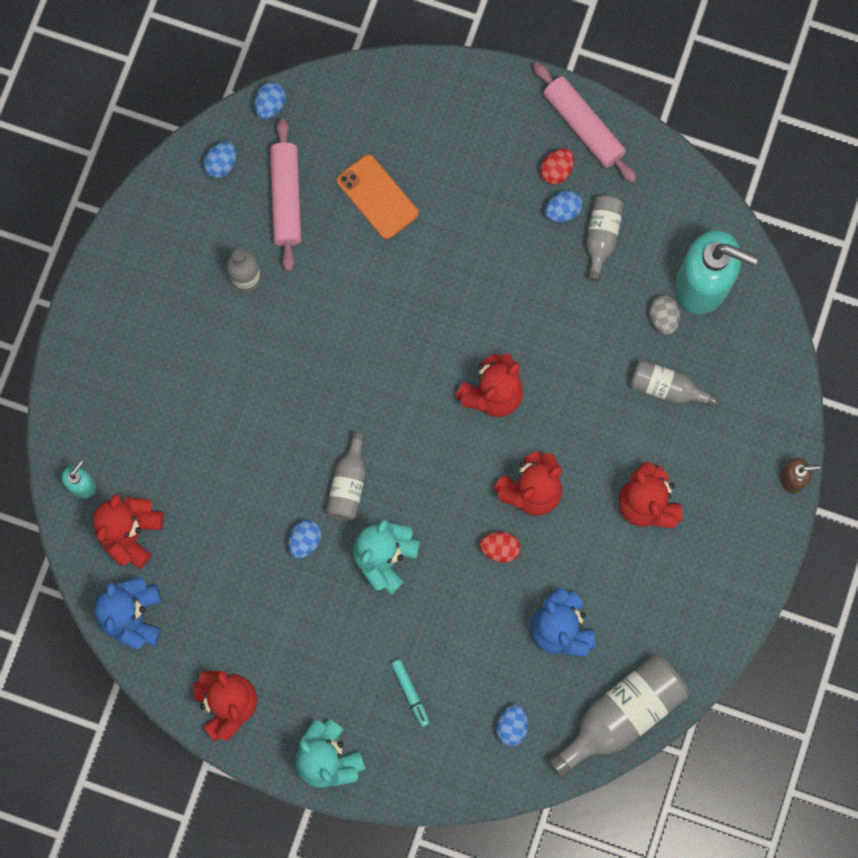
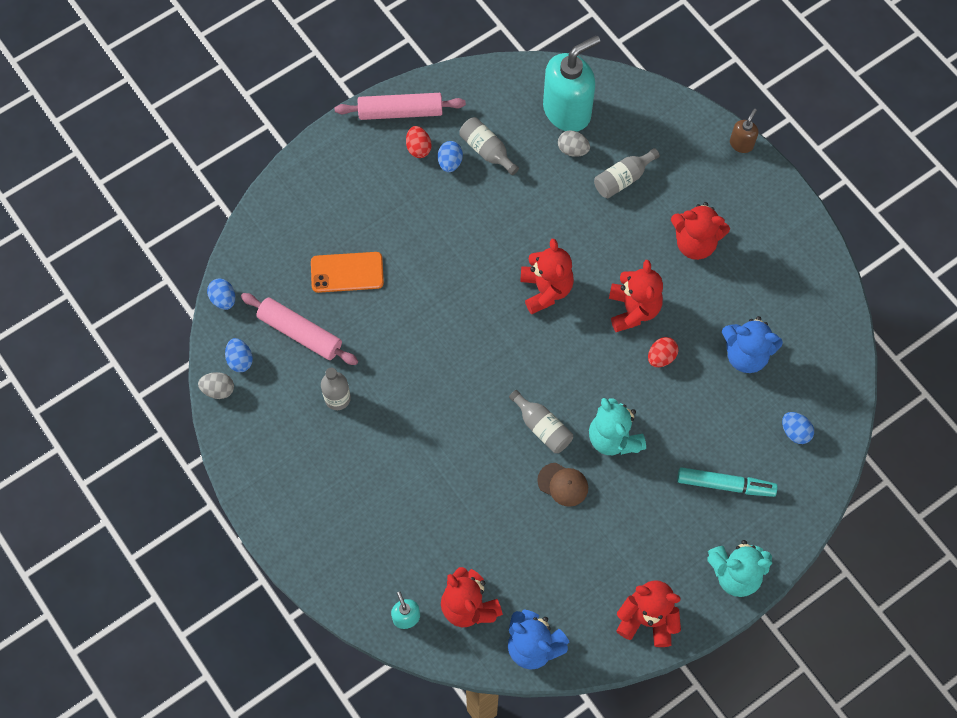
camera: 55 degrees left, 10 degrees down
blue egg [288,520,322,559] -> brown cap [537,463,588,507]
turquoise marker [391,659,430,727] -> turquoise marker [677,467,778,497], size x1.60
grey bottle [548,655,688,778] -> none
none -> grey egg [198,372,234,399]

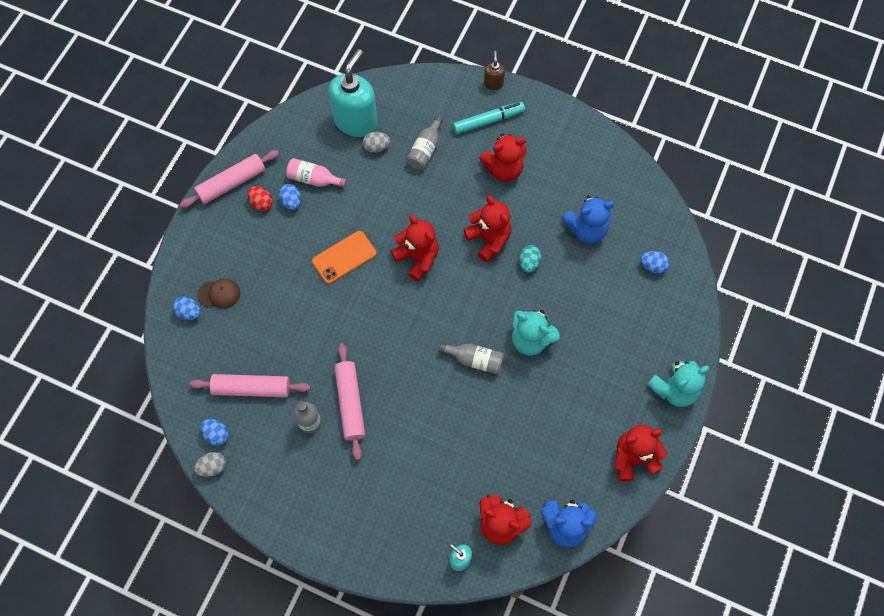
camera: 30 degrees left, 0 degrees up
blue egg [207,279,235,310] -> blue egg moved to [173,297,201,320]
orange phone [311,252,384,293] -> orange phone moved to [312,231,377,284]
grey bottle [459,117,519,175] -> pink bottle [286,158,347,188]
brown cap [537,463,588,507] -> brown cap moved to [198,278,240,309]
red egg [648,337,679,367] -> turquoise egg [519,245,541,273]
turquoise marker [677,467,778,497] -> turquoise marker moved to [453,102,525,134]
none -> pink rolling pin [334,343,365,460]

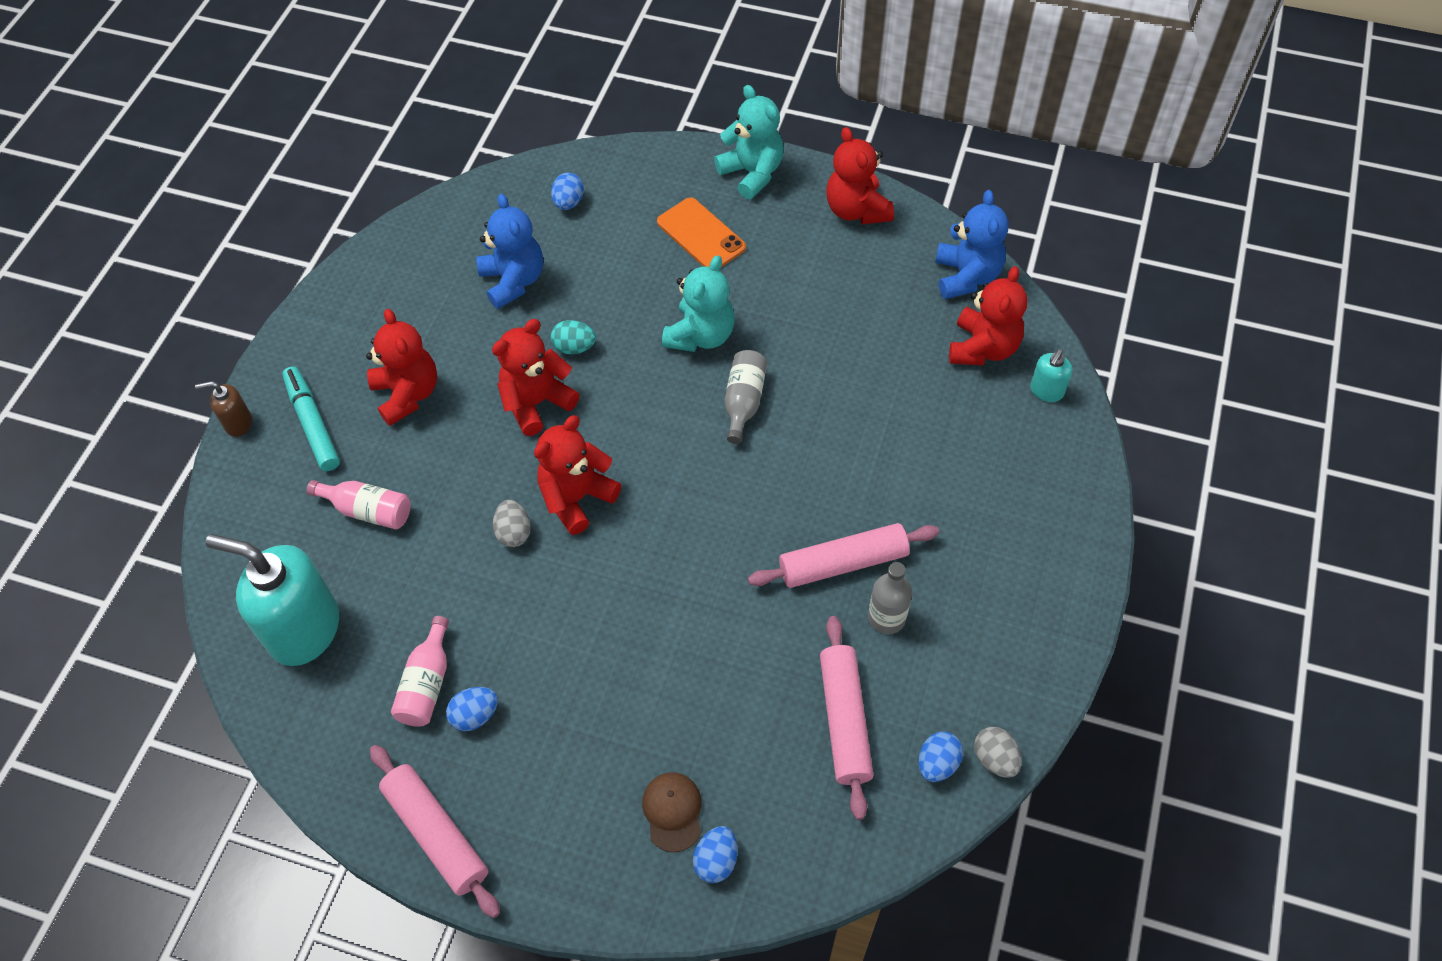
camera: 95 degrees left, 10 degrees down
red egg [247,186,273,211] -> none
orange phone [312,231,377,284] -> orange phone moved to [657,198,746,267]
grey egg [363,132,390,153] -> grey egg moved to [493,500,531,547]
grey bottle [406,116,443,170] -> pink bottle [307,480,410,530]

